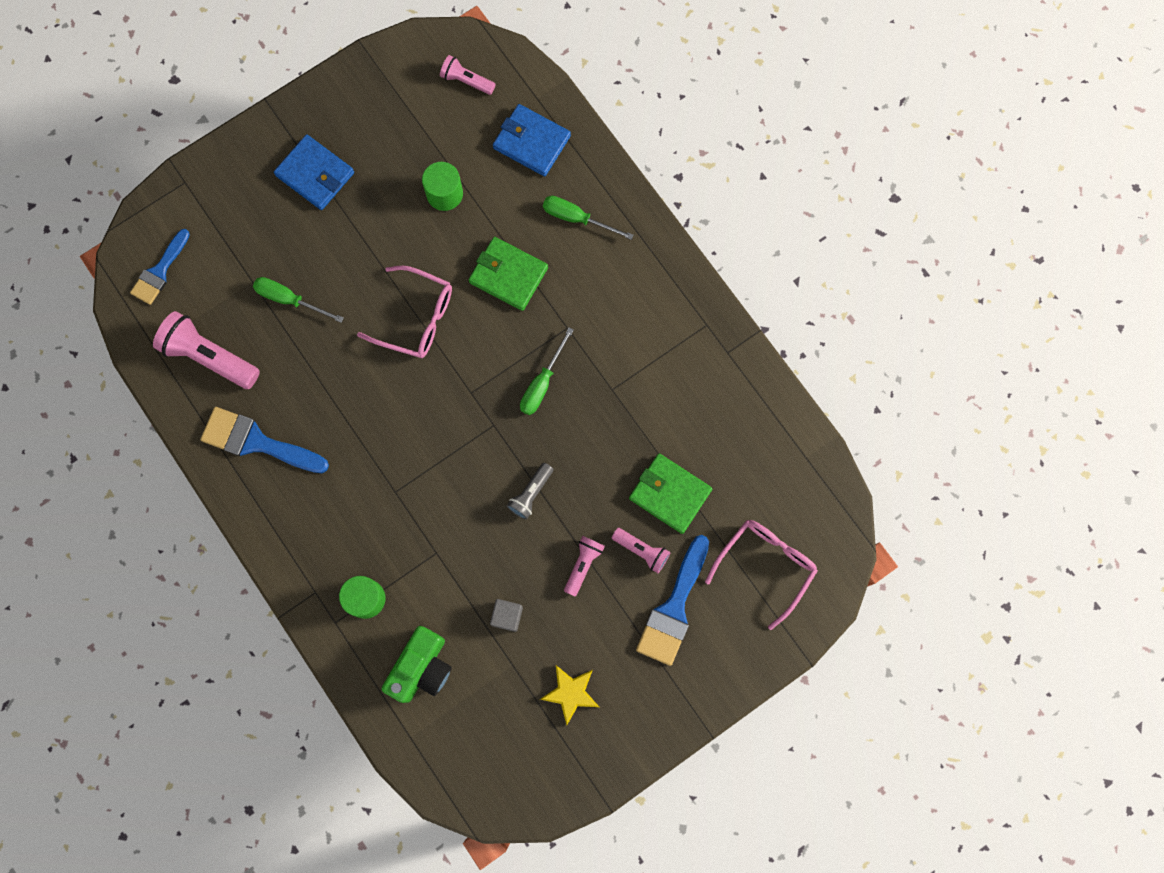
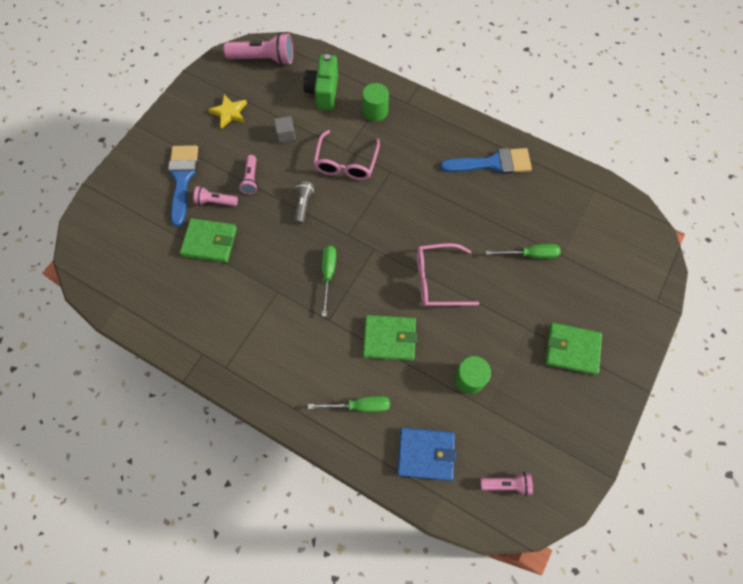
camera: 155 degrees right, 10 degrees down
blue brush [130,229,190,305] -> none
pink flashlight [153,311,260,389] -> pink flashlight moved to [224,32,293,66]
blue wallet [274,134,354,210] -> green wallet [545,323,602,375]
pink glasses [705,520,818,630] -> pink glasses moved to [313,130,380,180]

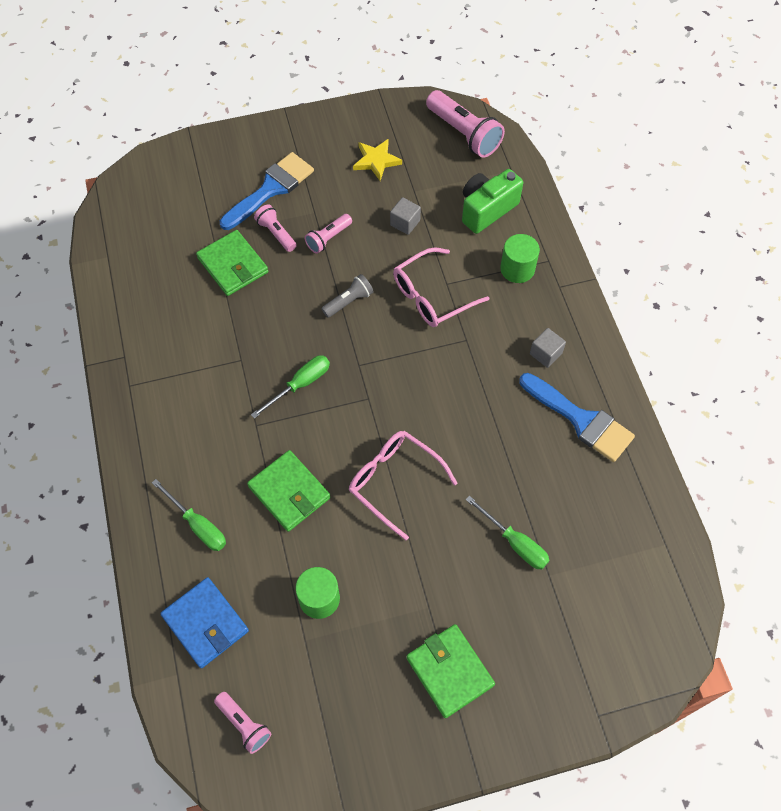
camera: 45 degrees right, 5 degrees down
none -> grey cube [530,328,566,368]

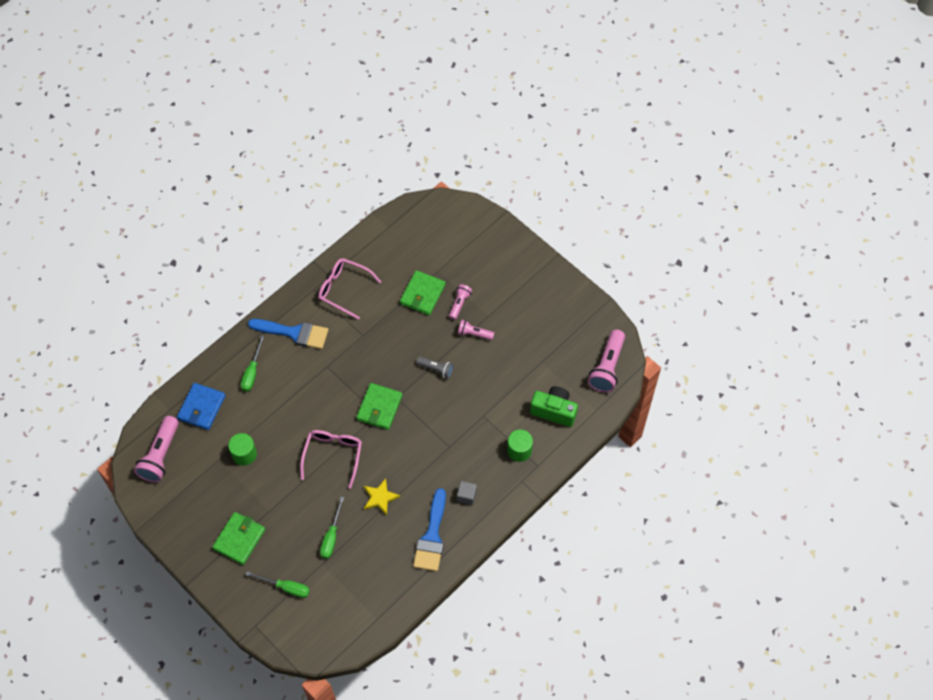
camera: 60 degrees right, 0 degrees up
pink flashlight [214,692,271,754] -> pink flashlight [134,416,179,483], size x1.79
blue brush [220,152,314,230] -> blue brush moved to [248,319,328,349]
green wallet [247,450,330,532] -> green wallet moved to [356,383,403,430]
green screwdriver [251,355,330,419] -> green screwdriver moved to [246,571,310,598]
yellow star [353,139,402,181] -> yellow star moved to [364,478,400,515]
grey cube [390,197,421,235] -> none
pink glasses [393,247,489,327] -> pink glasses moved to [318,258,381,320]

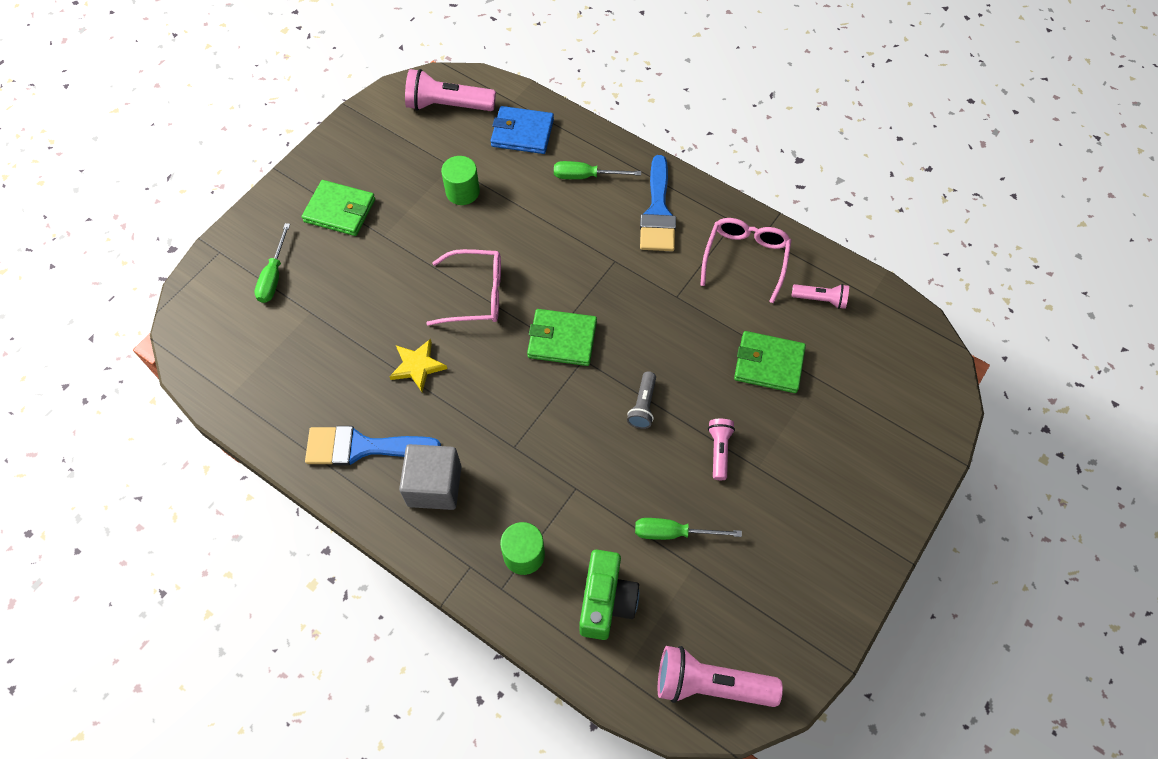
camera: 80 degrees right, 0 degrees up
green screwdriver [320,497,344,559] -> green screwdriver moved to [635,518,742,540]
pink flashlight [449,284,472,320] -> pink flashlight moved to [791,284,849,309]
grey cube [457,481,477,505] -> grey cube [399,444,461,510], size x1.84

